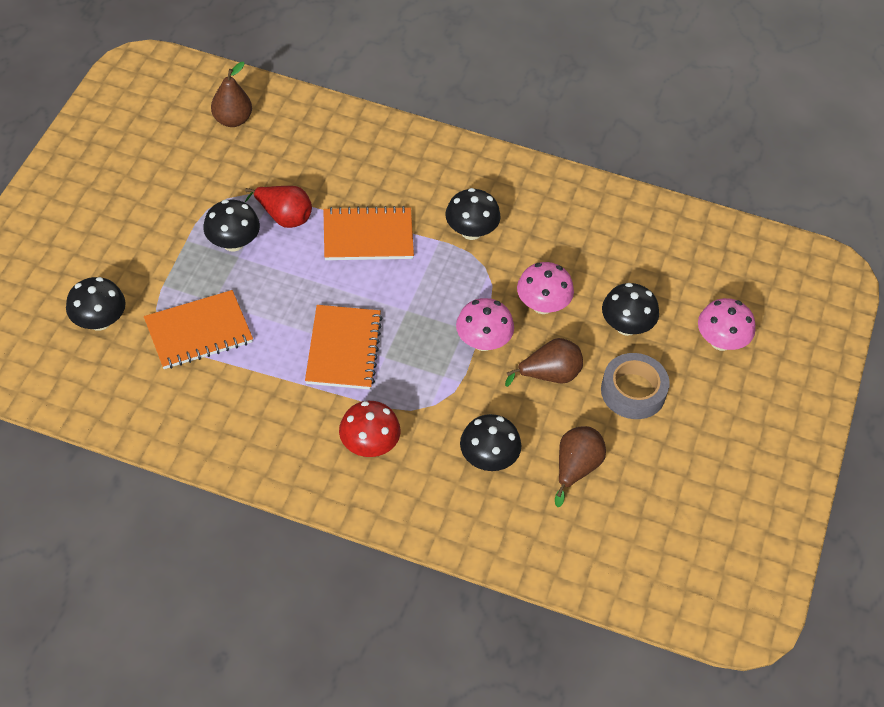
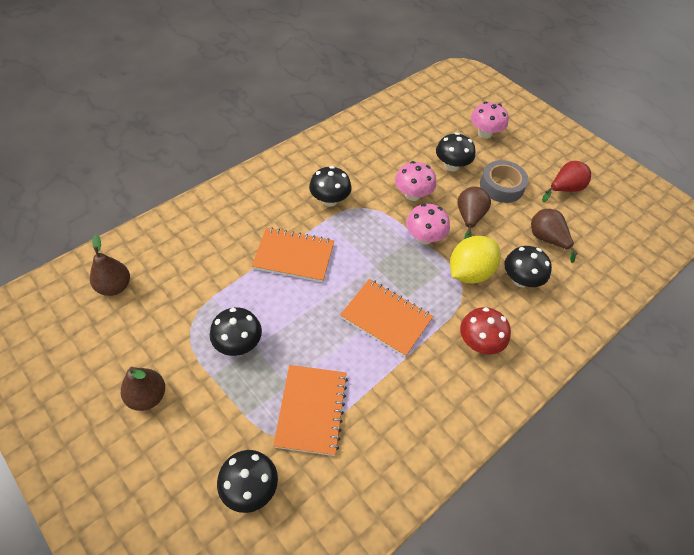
camera: 60 degrees left, 0 degrees up
red pear [245,186,312,228] -> red pear moved to [542,161,591,202]
orange notebook [323,206,414,260] -> orange notebook turned 75 degrees clockwise [252,227,334,282]
none -> brown pear [121,367,165,411]
none -> yellow lemon [450,236,501,284]

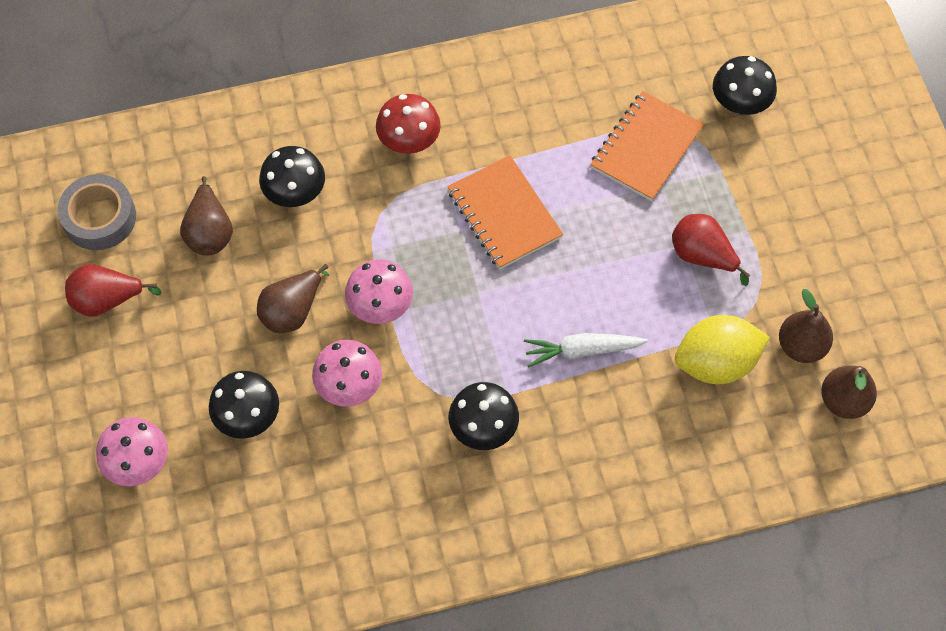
camera: 150 degrees left, 10 degrees up
brown pear [121,367,165,411] -> brown pear moved to [779,289,833,363]
black mushroom [210,307,262,356] -> red pear [672,214,750,286]
orange notebook [252,227,334,282] -> white carrot [524,333,648,368]
yellow lemon [450,236,501,284] -> yellow lemon moved to [675,315,770,384]
grey tape [480,160,529,203] -> grey tape moved to [57,174,136,250]

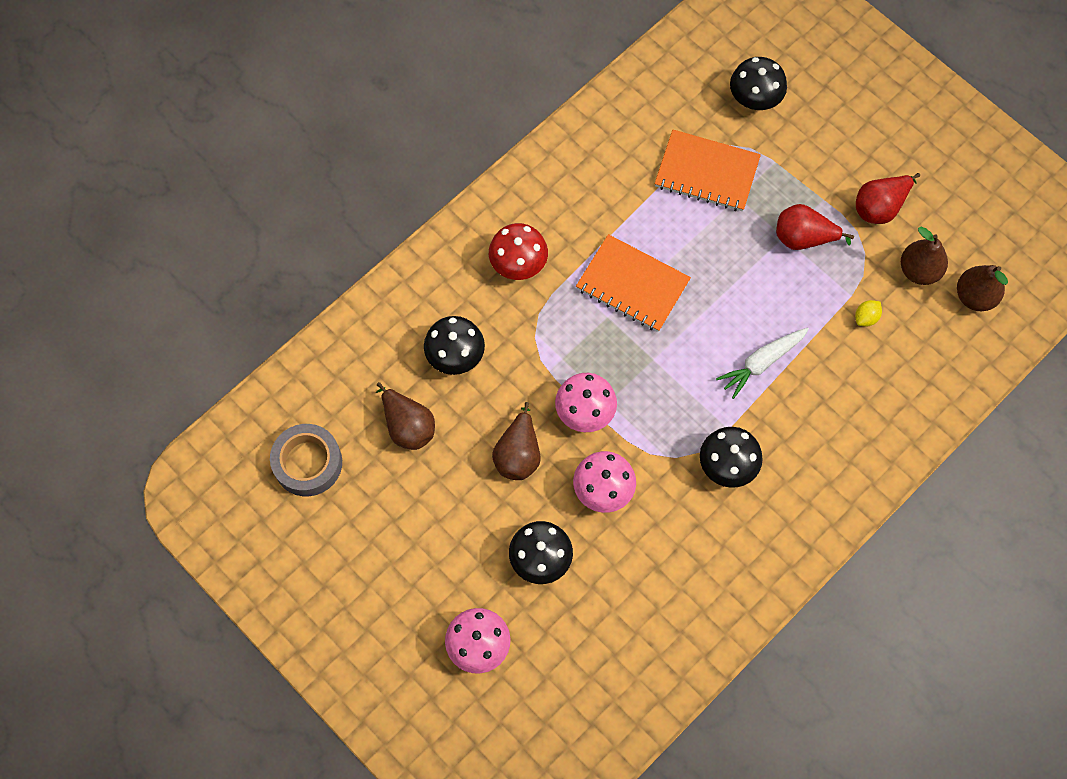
camera: 30 degrees left, 5 degrees up
red pear [65,264,161,317] -> red pear moved to [856,173,920,224]
orange notebook [590,91,704,201] -> orange notebook turned 75 degrees counterclockwise [655,130,761,211]
yellow lemon [675,315,770,384] -> yellow lemon [855,300,882,326], size x0.41

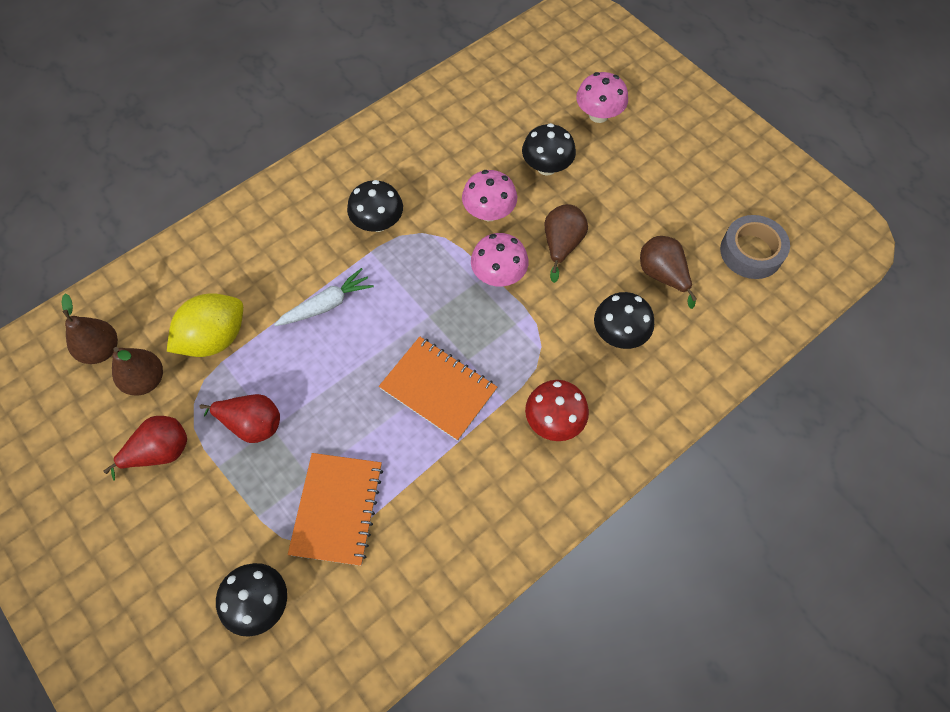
camera: 175 degrees left, 5 degrees down
orange notebook [655,130,761,211] -> orange notebook turned 75 degrees clockwise [288,453,383,566]
yellow lemon [855,300,882,326] -> yellow lemon [167,293,243,357], size x2.45

